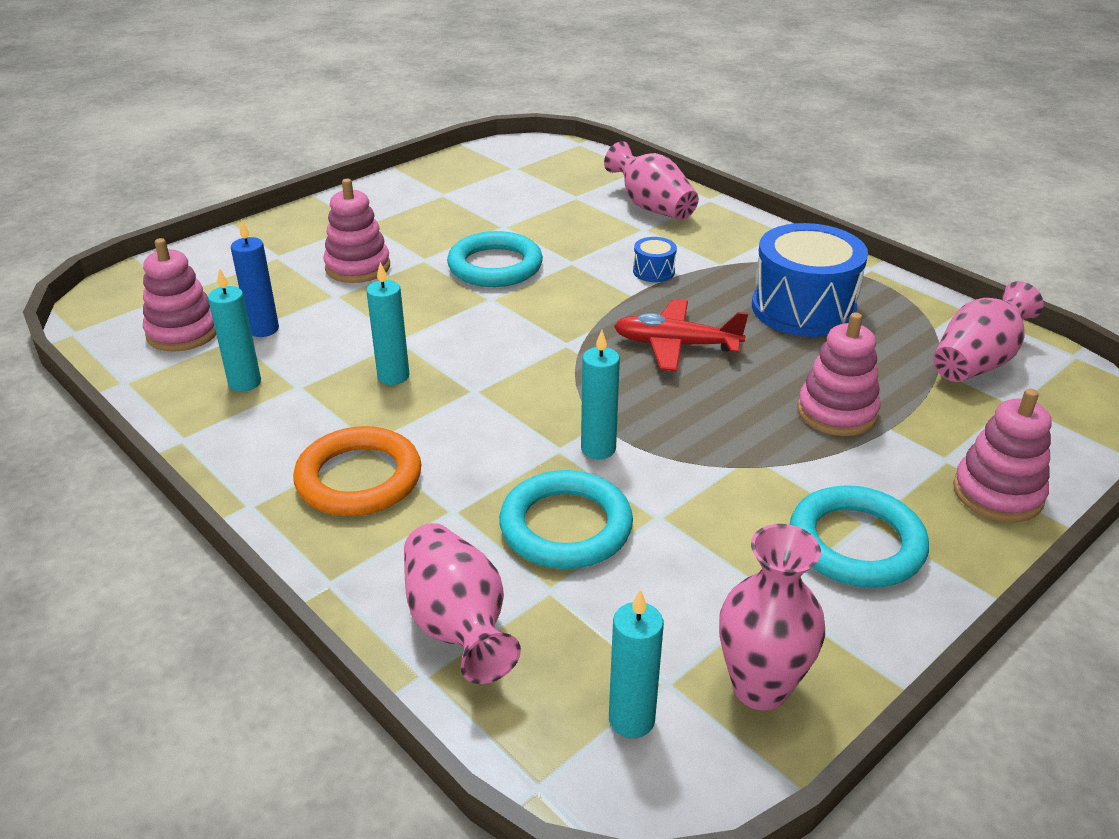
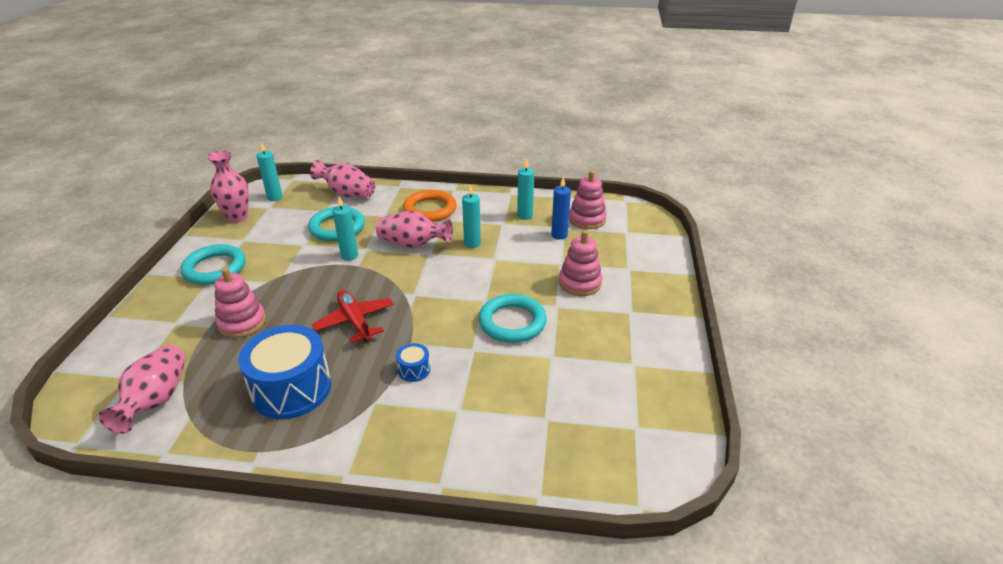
camera: 140 degrees right, 0 degrees up
pink vase [604,141,699,220] -> pink vase moved to [376,211,453,248]
red plane [614,299,748,371] -> red plane turned 90 degrees counterclockwise [312,290,394,343]
pink stacking toy [953,389,1051,522] -> none

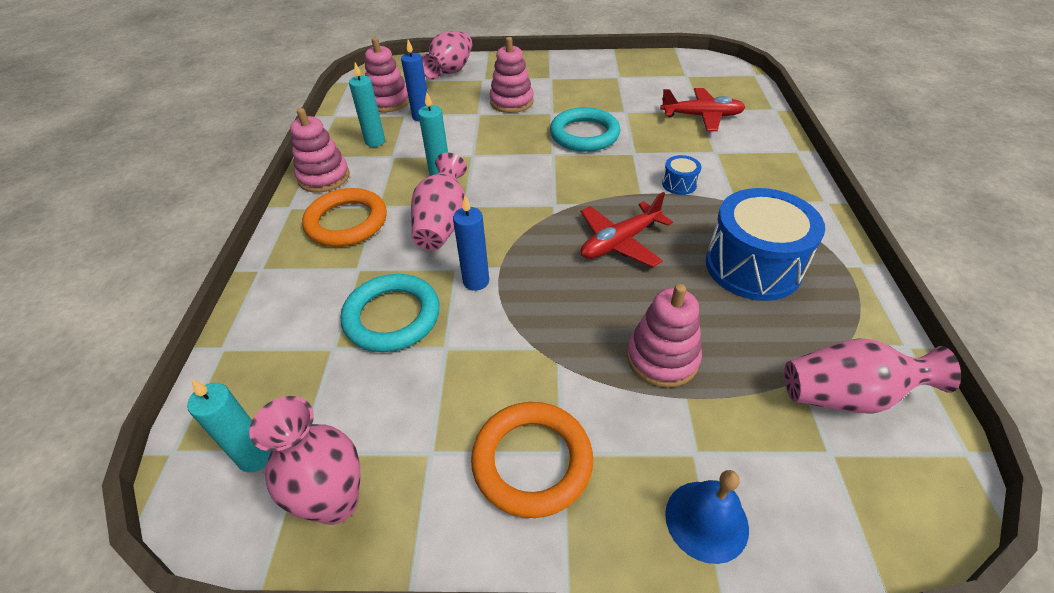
camera: 95 degrees left, 10 degrees up
turquoise ring [181,244,246,285] -> orange ring [471,402,593,518]
pink vase [310,160,376,198] -> pink vase moved to [422,31,472,80]
turquoise candle [333,196,358,261] -> blue candle [453,196,489,291]
none -> pink stacking toy [290,108,350,193]
none -> red plane [660,88,746,131]
none -> blue bell [665,470,749,564]

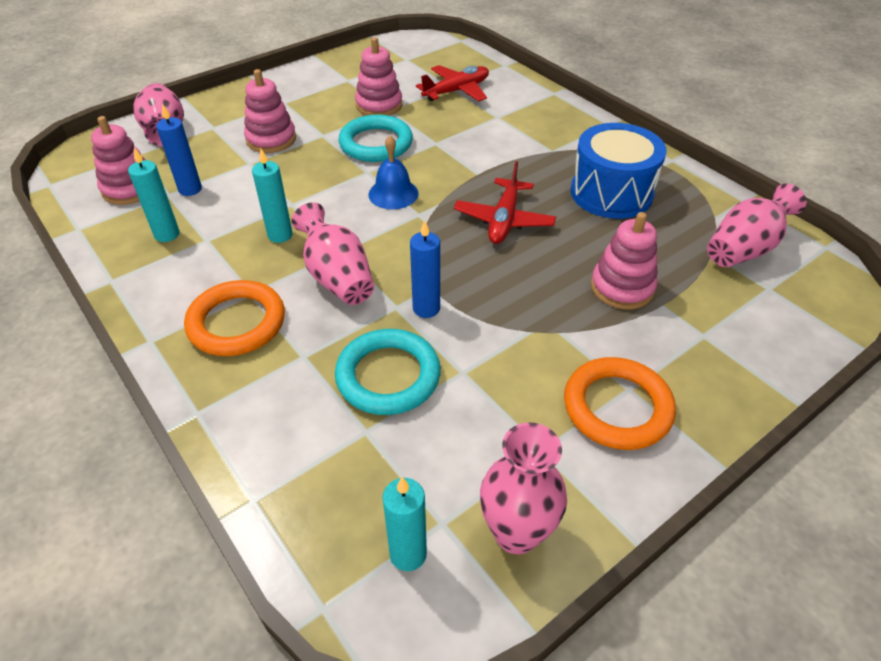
camera: 40 degrees left, 0 degrees up
pink stacking toy [290,108,350,193] -> pink stacking toy moved to [355,37,402,116]
blue drum [662,155,701,195] -> none
blue bell [665,470,749,564] -> blue bell moved to [368,136,419,209]

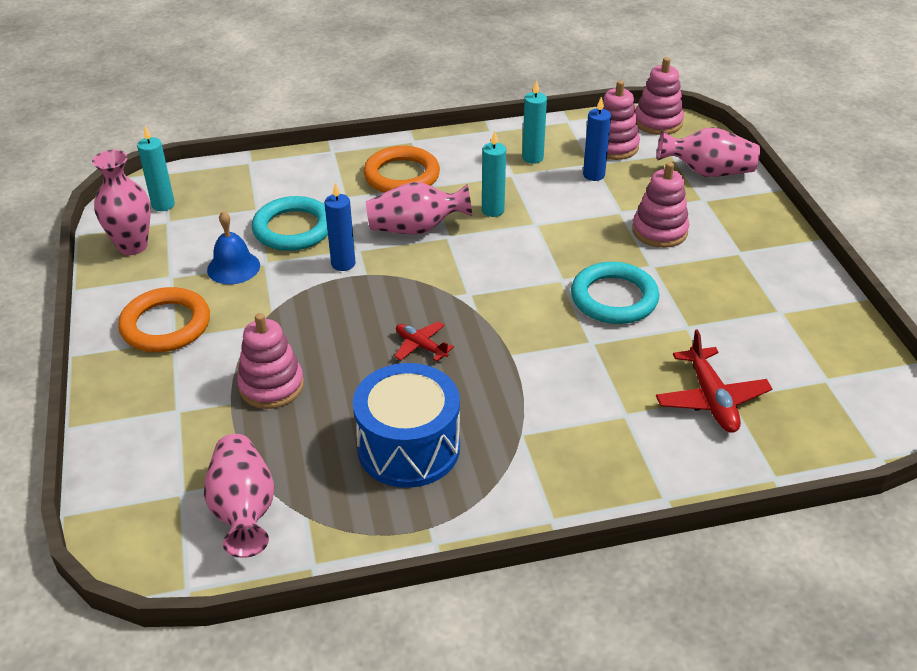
camera: 115 degrees right, 5 degrees down
pink stacking toy [355,37,402,116] -> pink stacking toy moved to [635,57,684,135]
blue bell [368,136,419,209] -> blue bell moved to [207,211,260,284]
red plane [454,161,556,244] -> red plane [394,321,454,362], size x0.61

